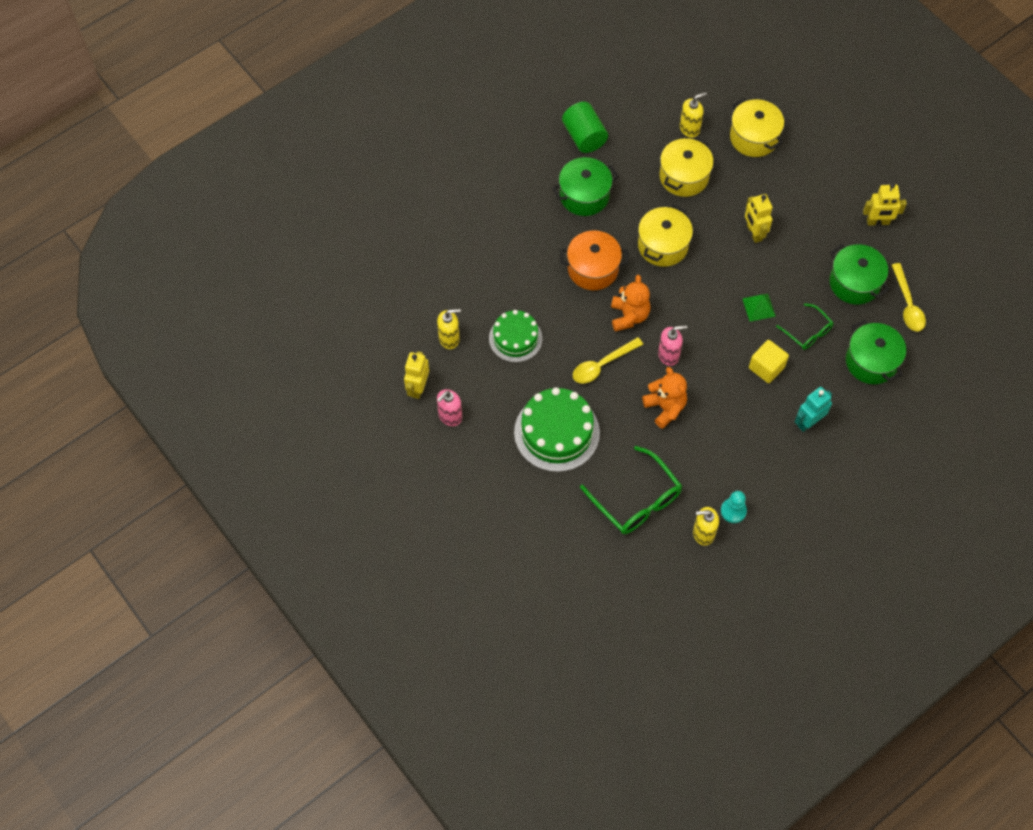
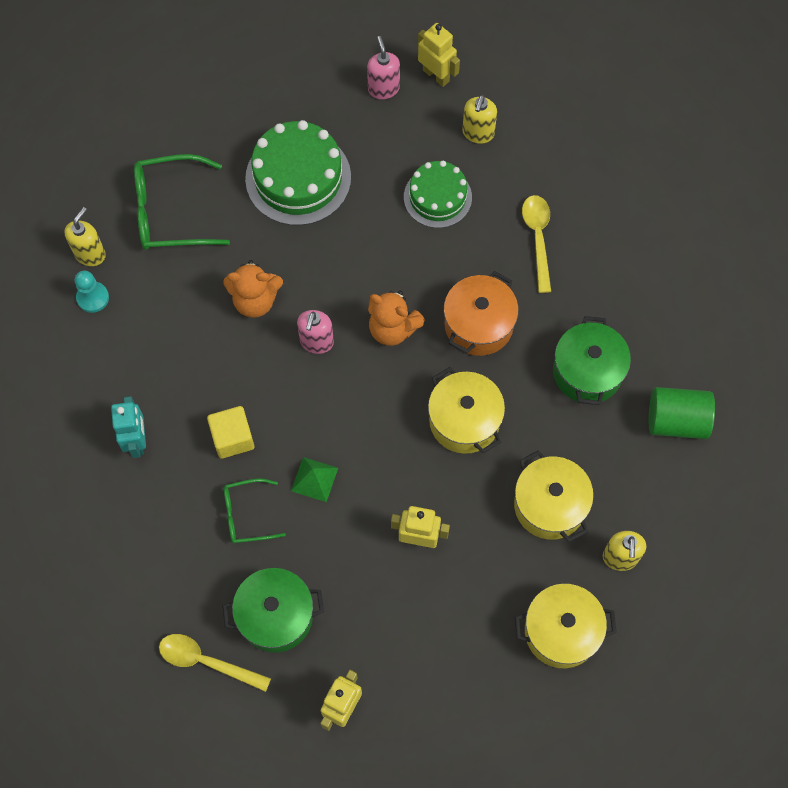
camera: 120 degrees right, 5 degrees up
yellow spoon [573,337,643,384] -> yellow spoon moved to [522,195,551,293]
green pot [846,320,906,384] -> none

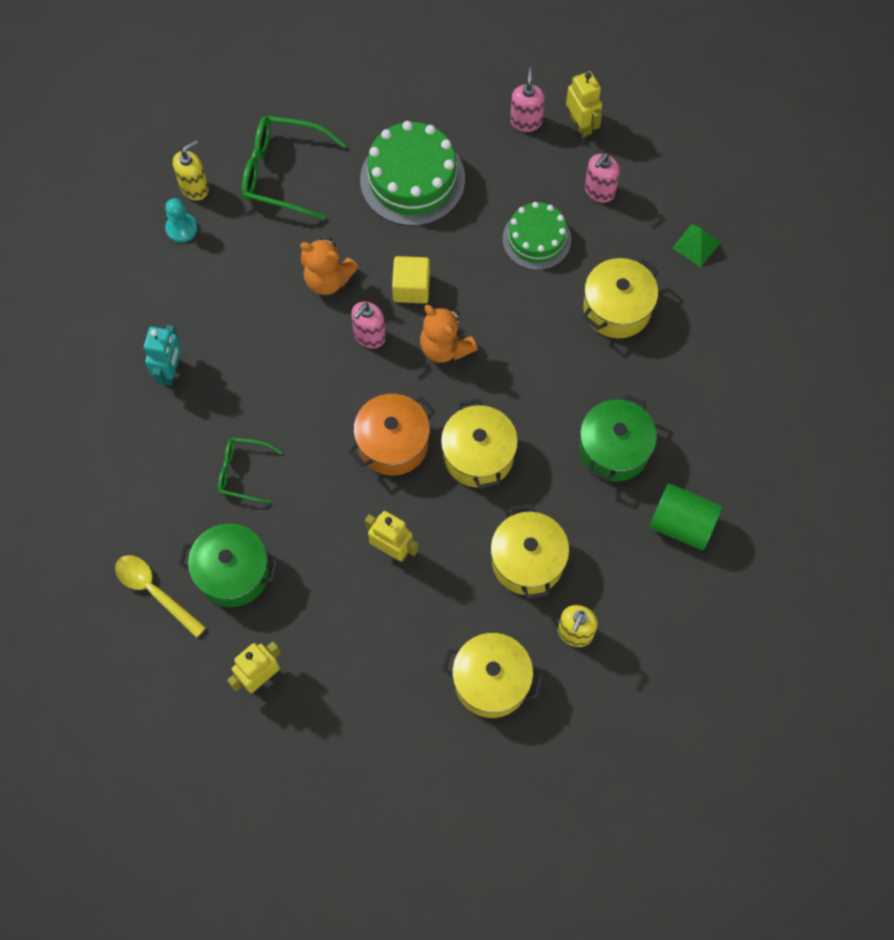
camera: 20 degrees right, 0 degrees up
yellow cube [207,406,254,459] -> yellow cube moved to [392,256,430,304]
green pyramid [291,457,338,502] -> green pyramid moved to [672,224,720,267]
orange pot [444,271,519,356] -> orange pot moved to [348,394,435,476]
yellow soap dispenser [462,95,497,144] -> pink soap dispenser [585,153,620,203]
yellow spoon [522,195,551,293] -> yellow pot [582,258,659,338]

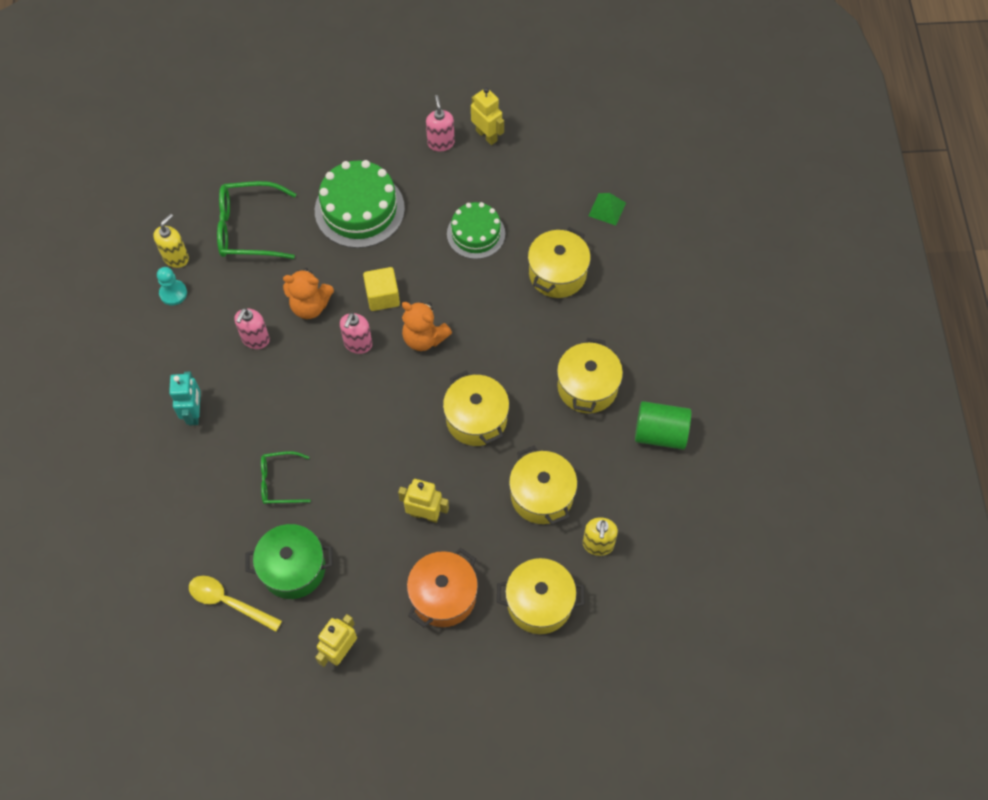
camera: 15 degrees left, 5 degrees down
orange pot [348,394,435,476] -> orange pot moved to [407,548,478,627]
green pot [579,394,657,482] -> yellow pot [557,338,623,413]
pink soap dispenser [585,153,620,203] -> pink soap dispenser moved to [234,308,270,349]

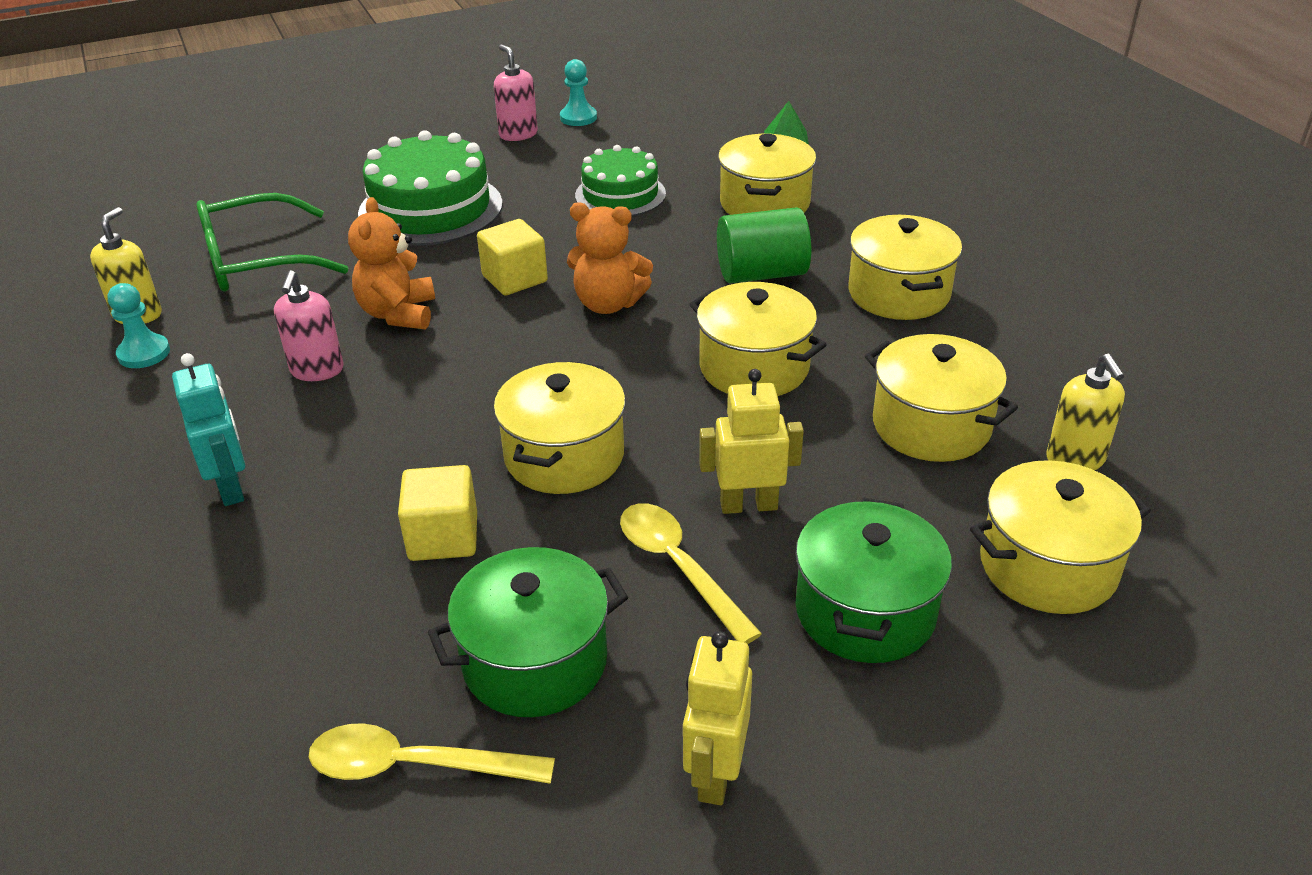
camera: 20 degrees left, 25 degrees down
green glasses [261,451,311,504] -> yellow cube [398,465,477,561]
orange teddy bear [283,268,334,319] -> orange teddy bear turned 105 degrees clockwise [348,197,435,329]
pink soap dispenser [340,313,372,354] -> none
orange pot [407,548,478,627] -> green pot [795,497,952,663]
yellow robot [471,88,504,145] -> turquoise pawn [560,59,597,126]
green cylinder [635,401,691,450] -> green cylinder moved to [717,208,811,284]
none -> yellow pot [493,361,626,494]
none -> yellow spoon [620,503,762,644]

